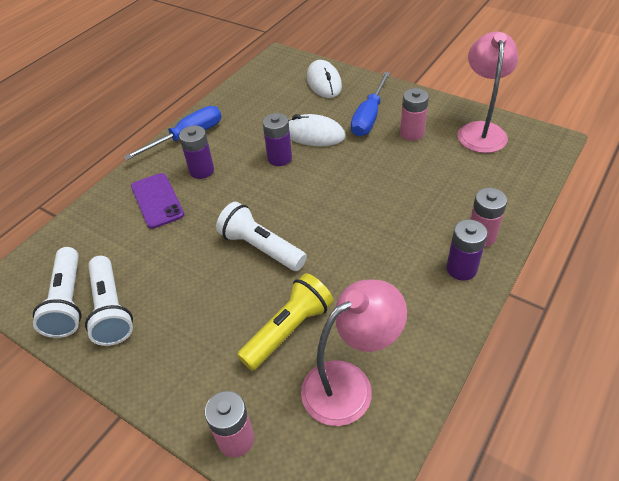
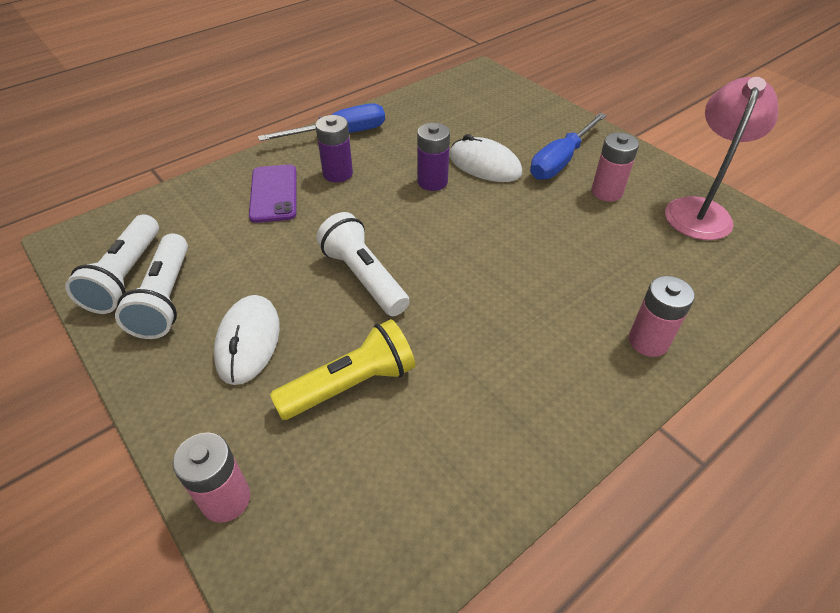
camera: 15 degrees right, 0 degrees up
pink lamp [301,280,407,426] -> none
white mouse [307,60,342,98] -> white mouse moved to [213,295,280,385]
purple battery [446,219,487,281] -> none

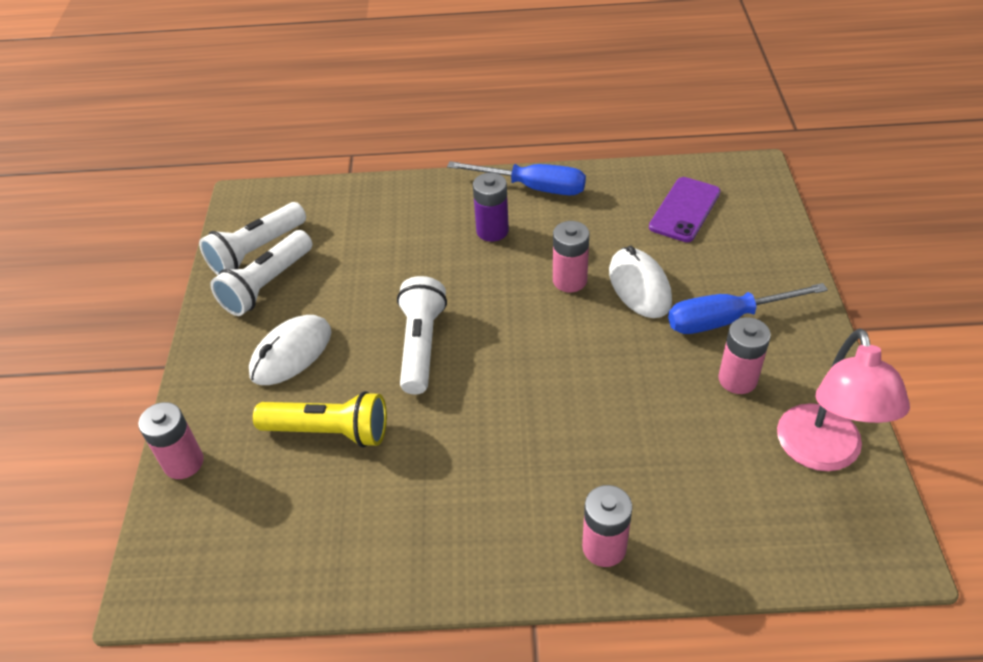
camera: 40 degrees right, 0 degrees up
purple phone [249,164,297,223] -> purple phone moved to [649,177,721,242]
purple battery [417,123,450,191] -> pink battery [553,221,589,292]
pink lamp [665,77,778,240] -> pink lamp turned 120 degrees clockwise [777,329,910,471]

